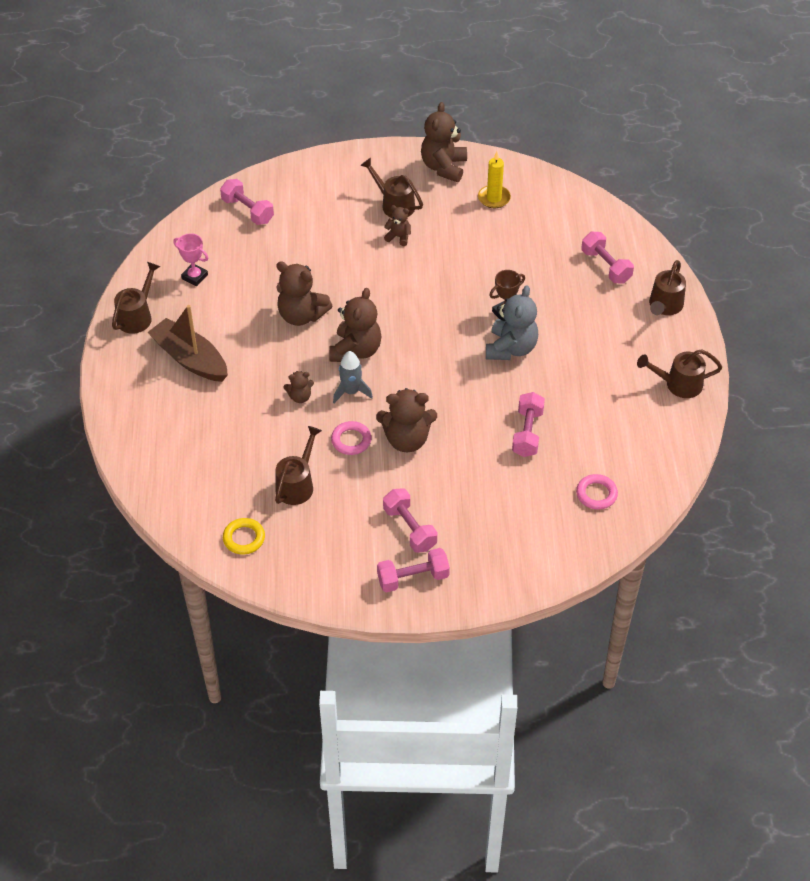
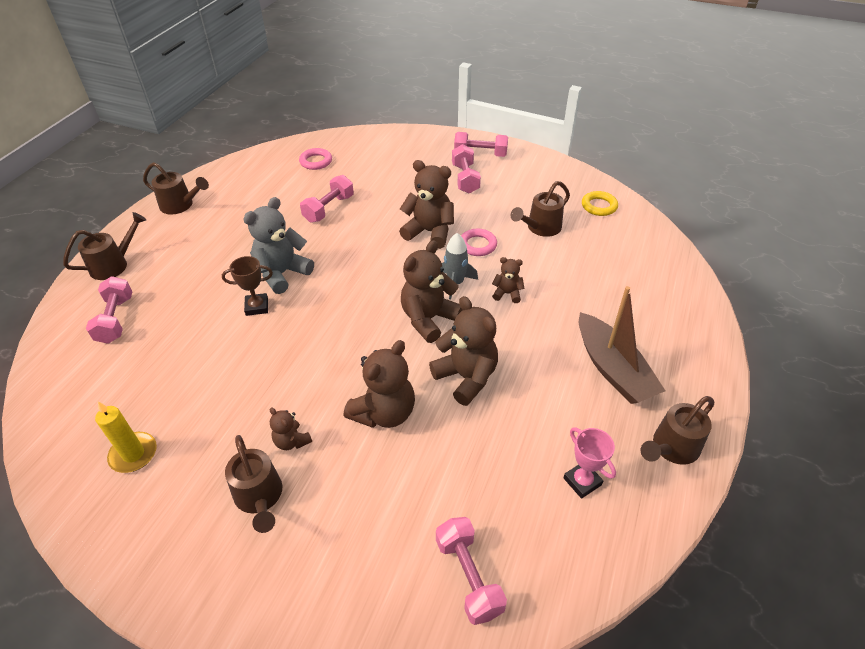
camera: 155 degrees left, 5 degrees down
brown teddy bear [421,102,467,182] -> brown teddy bear moved to [344,340,415,428]

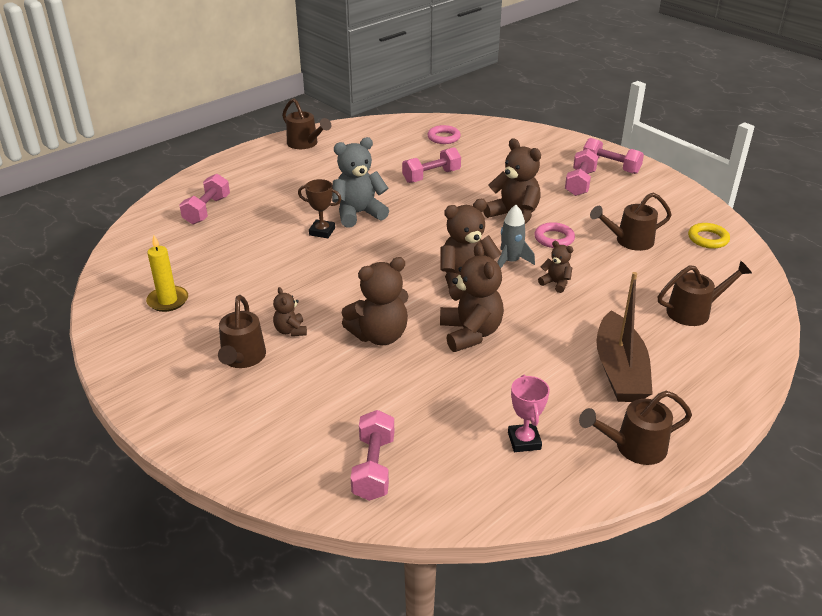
camera: 25 degrees right, 10 degrees down
brown watering can [63,212,146,280] -> brown watering can moved to [658,261,752,326]

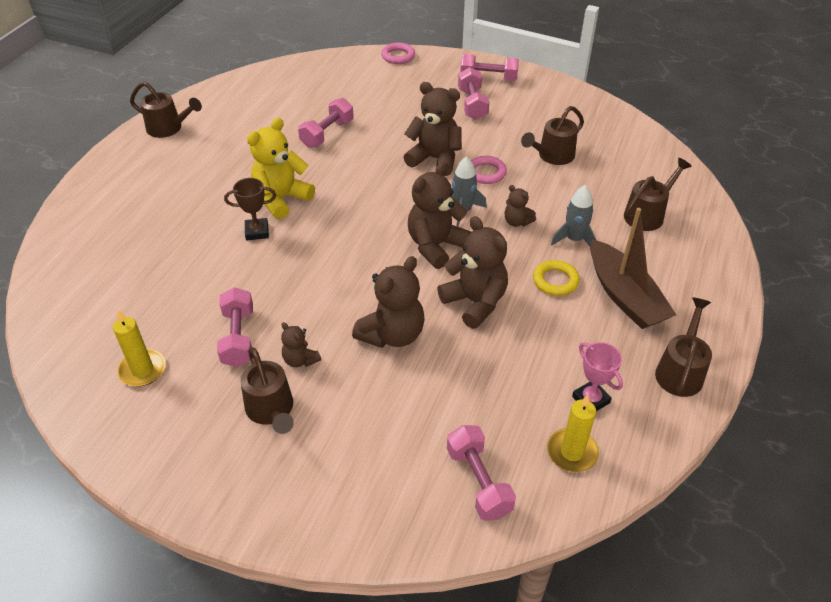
camera: 25 degrees left, 10 degrees up
pink dumbbell [179,174,230,225] -> pink dumbbell moved to [217,287,253,367]
grey teddy bear [332,137,389,228] -> yellow teddy bear [247,118,315,219]
pink ring [427,125,461,144] -> pink ring moved to [381,43,415,64]
brown teddy bear [538,241,574,293] -> brown teddy bear turned 150 degrees counterclockwise [505,185,536,227]
brown watering can [579,391,692,465] -> brown watering can turned 150 degrees clockwise [655,297,712,397]
yellow ring [688,223,730,249] -> yellow ring moved to [533,260,580,296]
none -> yellow candle [547,395,599,472]
none -> grey rocket [551,185,597,247]

